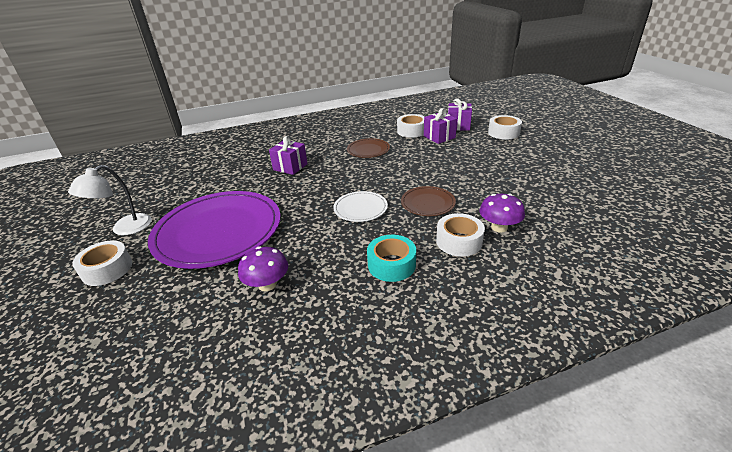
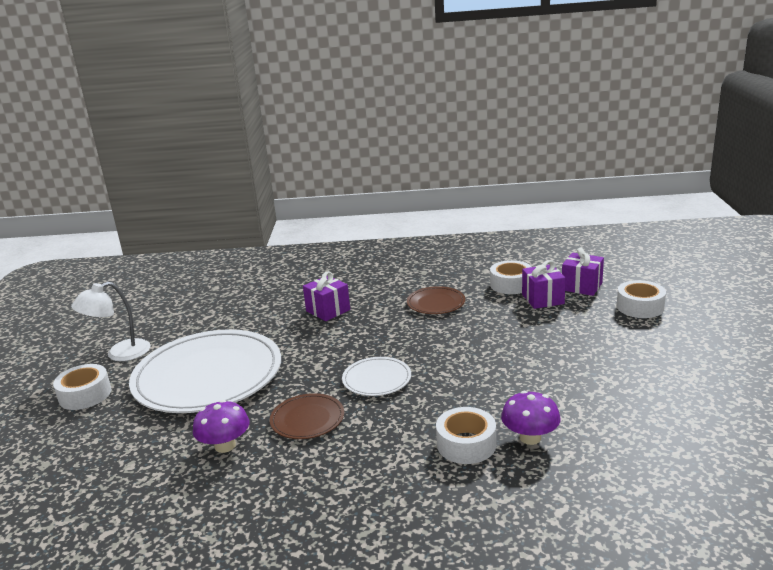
camera: 20 degrees right, 10 degrees down
purple plate [148,191,281,269] -> white plate [129,329,281,413]
turquoise tape [367,235,416,282] -> none
brown plate [401,186,456,216] -> brown plate moved to [270,393,344,439]

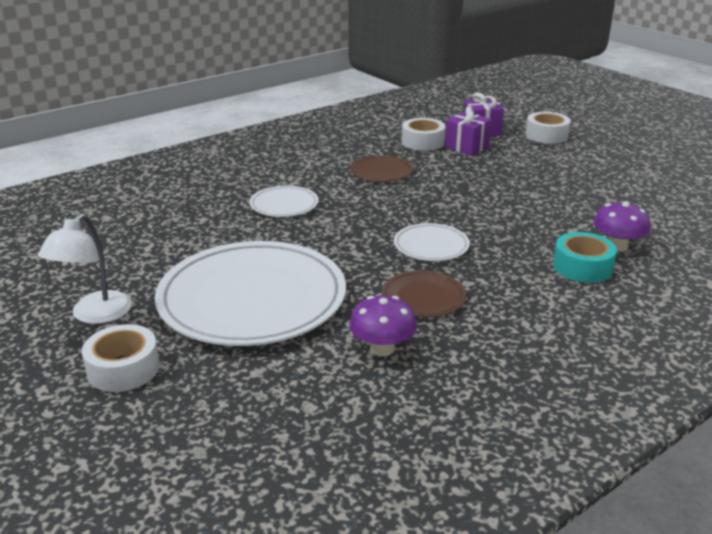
camera: 40 degrees left, 5 degrees up
purple gift [303,271,350,321] -> white plate [249,186,319,217]
white tape [436,407,496,464] -> turquoise tape [553,232,617,283]

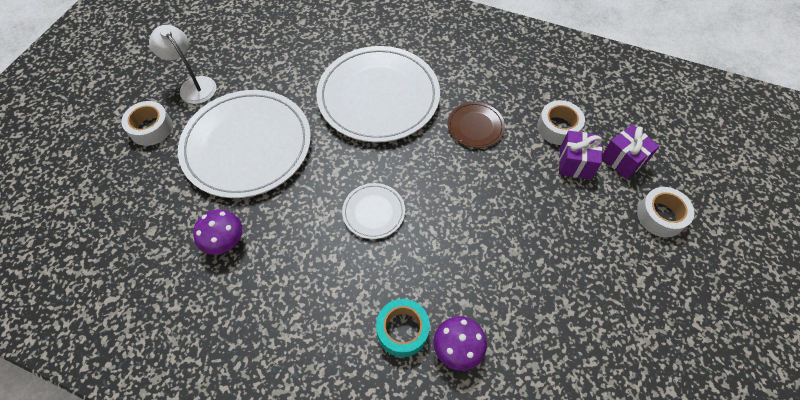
camera: 60 degrees right, 30 degrees up
white lamp [38,213,132,324] -> white lamp turned 60 degrees clockwise [149,25,216,104]
white plate [249,186,319,217] -> white plate [316,46,440,143], size x2.22
brown plate [382,270,466,318] -> none

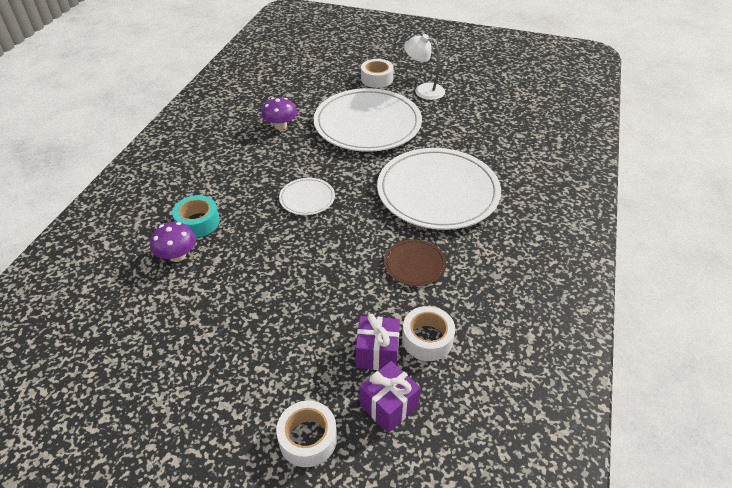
camera: 85 degrees right, 15 degrees down
white lamp [149,25,216,104] -> white lamp turned 105 degrees counterclockwise [404,34,445,100]

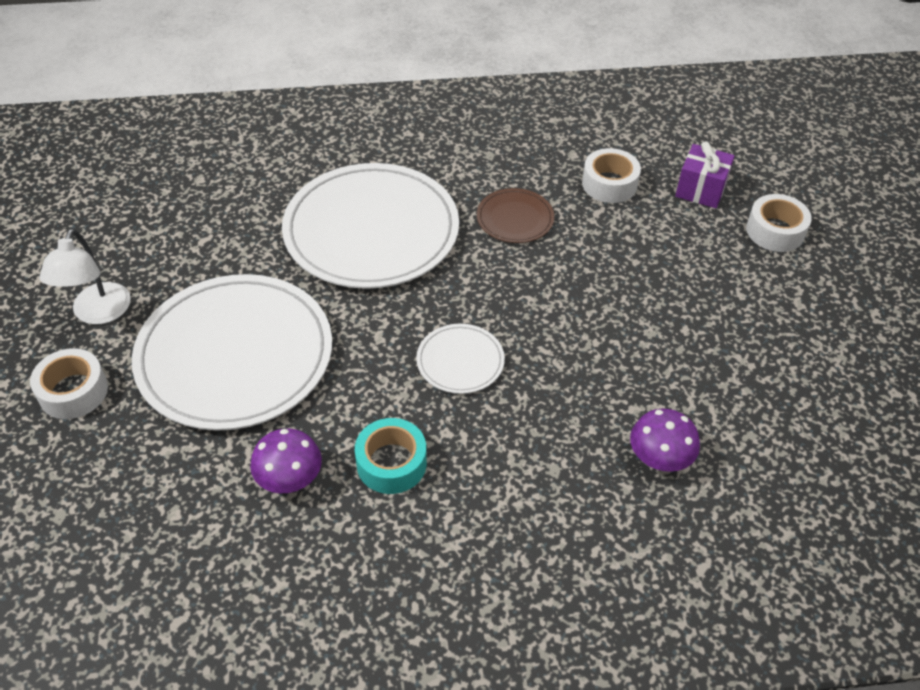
camera: 115 degrees left, 5 degrees up
turquoise tape [172,195,220,238] -> turquoise tape moved to [355,418,427,494]
purple gift [356,314,400,370] -> none

